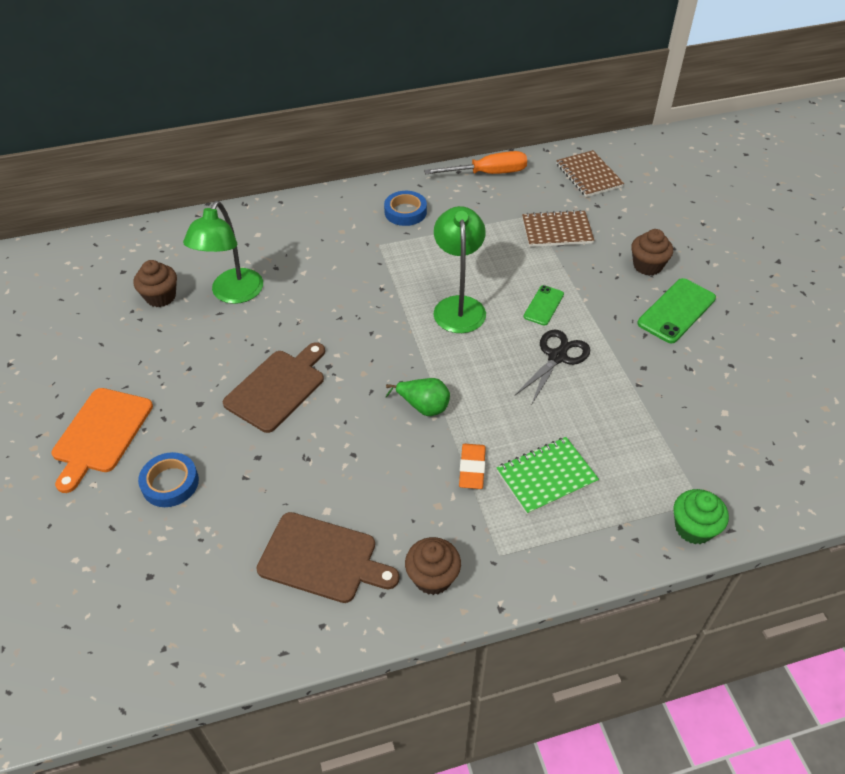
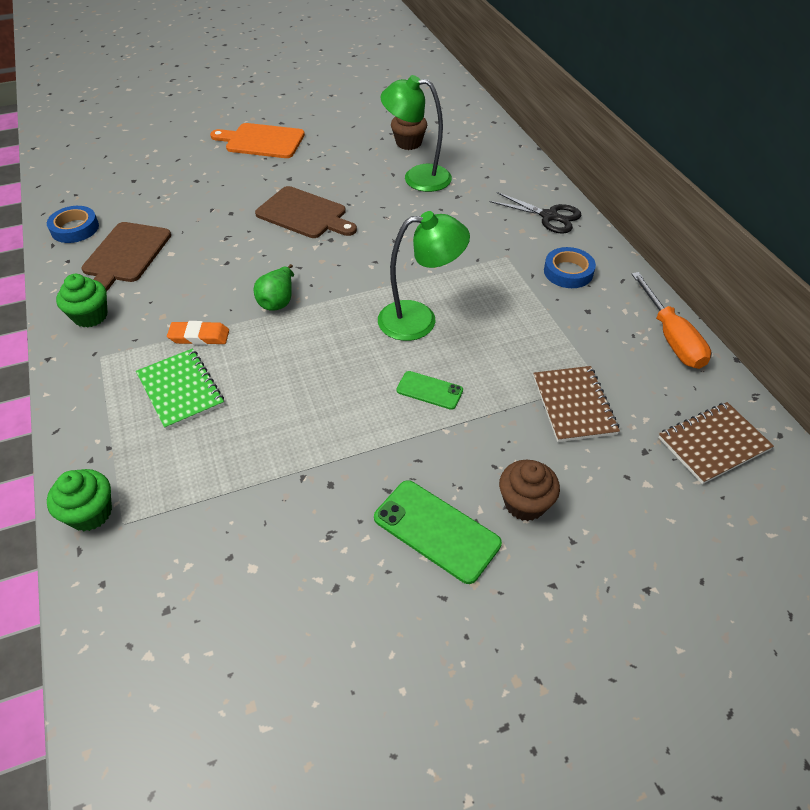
camera: 85 degrees right, 0 degrees up
blue tape [138,452,199,507] -> blue tape moved to [47,206,99,243]
brown cupcake [405,537,461,595] -> green cupcake [56,274,108,328]
black scissors [515,330,590,404] -> black scissors moved to [489,192,581,234]

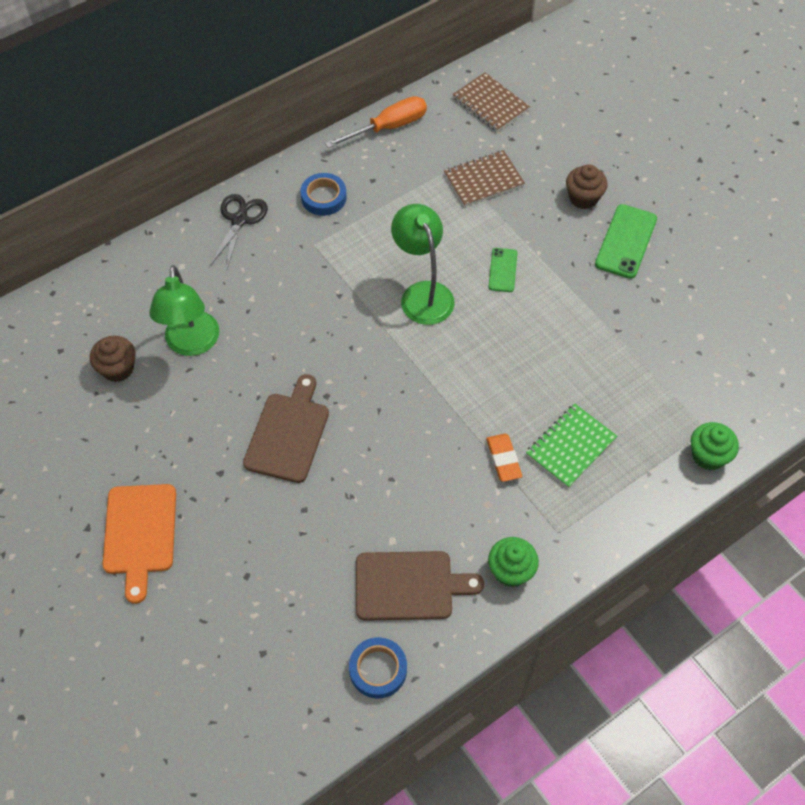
camera: 105 degrees left, 10 degrees up
green pear [254,264,294,311] -> none

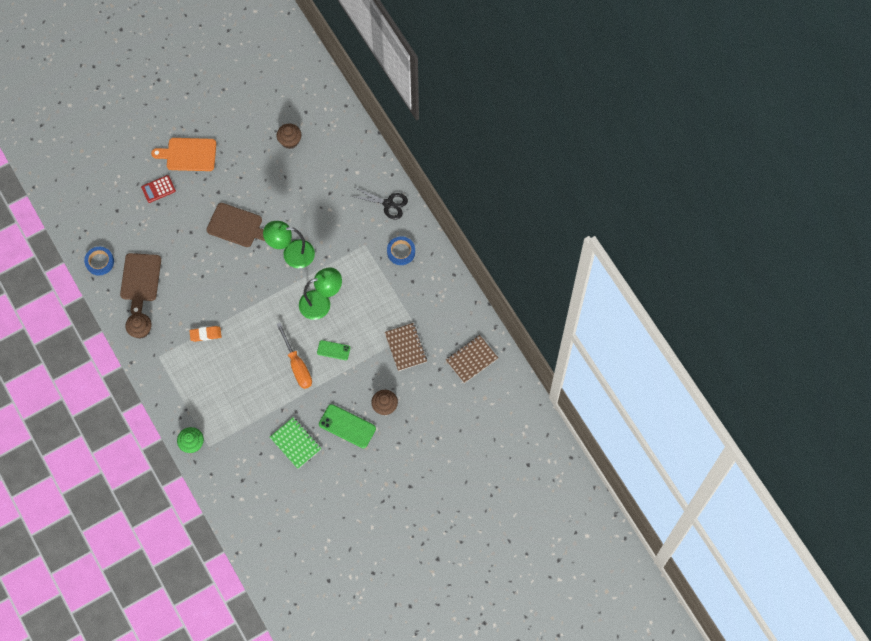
camera: 95 degrees right, 10 degrees up
green lamp [149,265,219,356] -> green lamp moved to [263,221,315,268]
orange screwdriver [325,96,427,148] -> orange screwdriver moved to [276,323,312,389]
green cupcake [488,537,539,587] -> brown cupcake [125,313,152,339]
green notebook [526,404,617,488] -> green notebook moved to [270,417,322,469]
none -> red calculator [141,175,176,203]

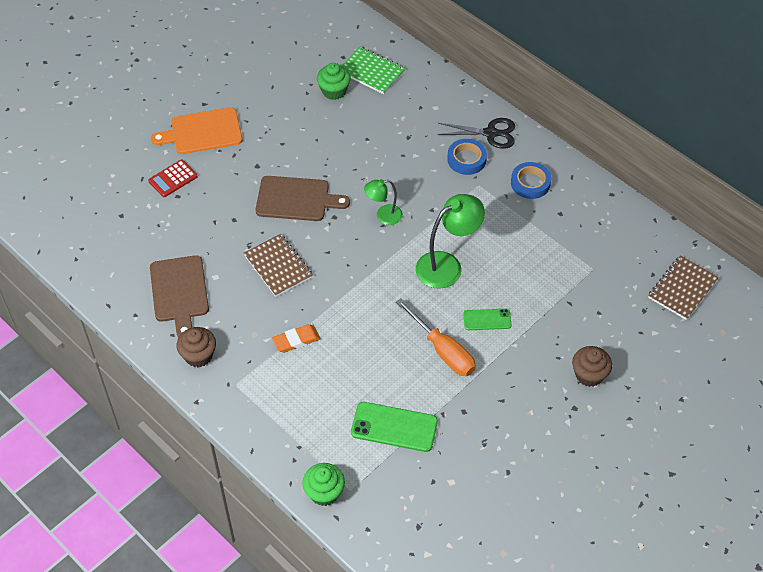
camera: 15 degrees left, 15 degrees down
blue tape [84,247,114,276] -> blue tape moved to [447,139,487,175]
green lamp [263,221,315,268] -> green lamp [364,179,403,225], size x0.58
green notebook [270,417,322,469] -> green notebook moved to [342,47,405,94]
brown cupcake [277,124,301,149] -> green cupcake [317,63,351,100]
green phone [319,404,376,448] -> green phone moved to [351,402,438,452]
brown notebook [385,323,427,371] -> brown notebook moved to [244,234,313,297]

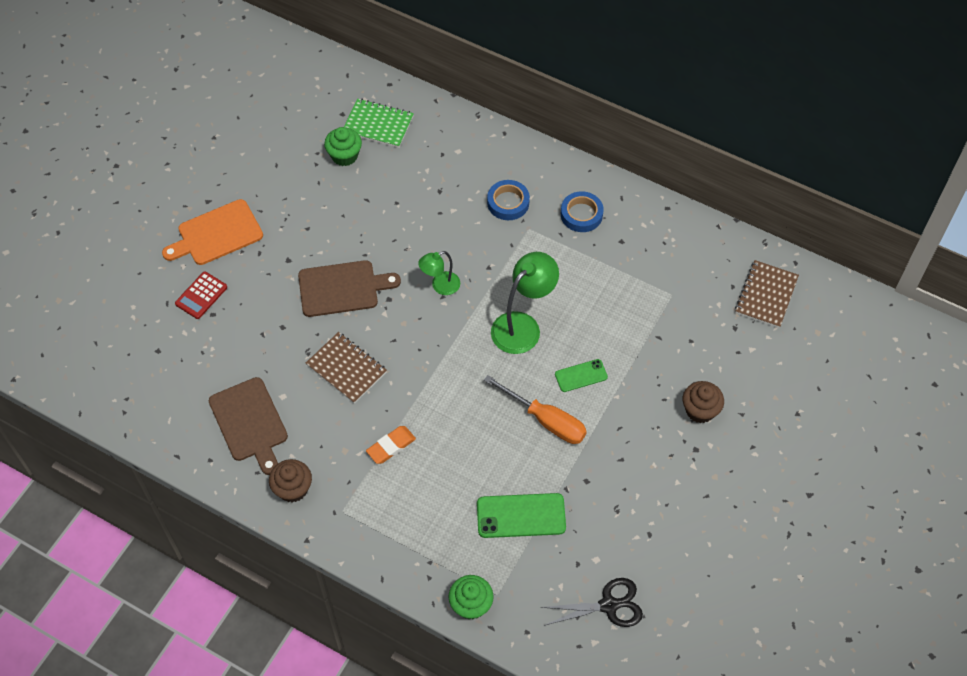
camera: 15 degrees left, 5 degrees up
black scissors [437,118,515,149] -> black scissors moved to [540,578,643,627]

